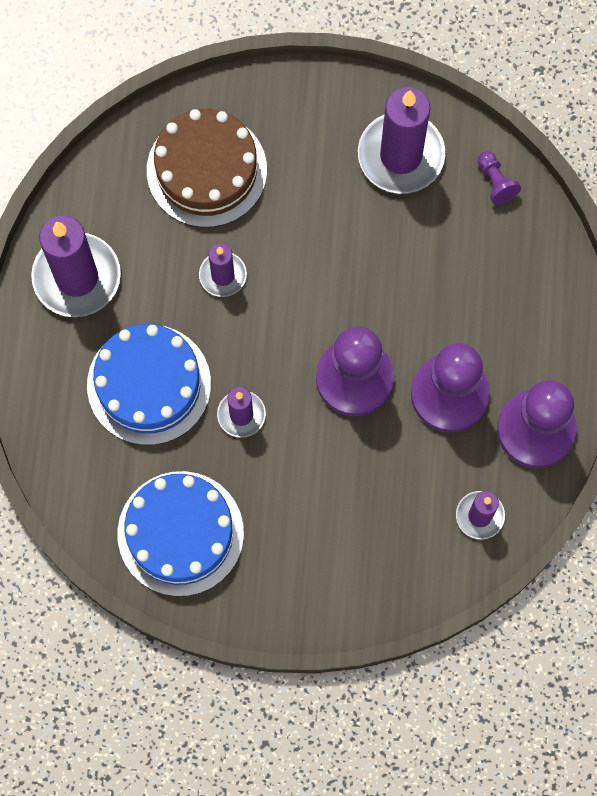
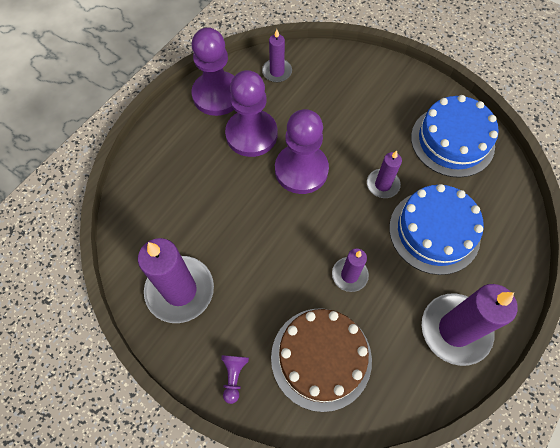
camera: 150 degrees left, 10 degrees down
purple pawn [478,151,521,205] -> purple pawn moved to [221,355,249,404]

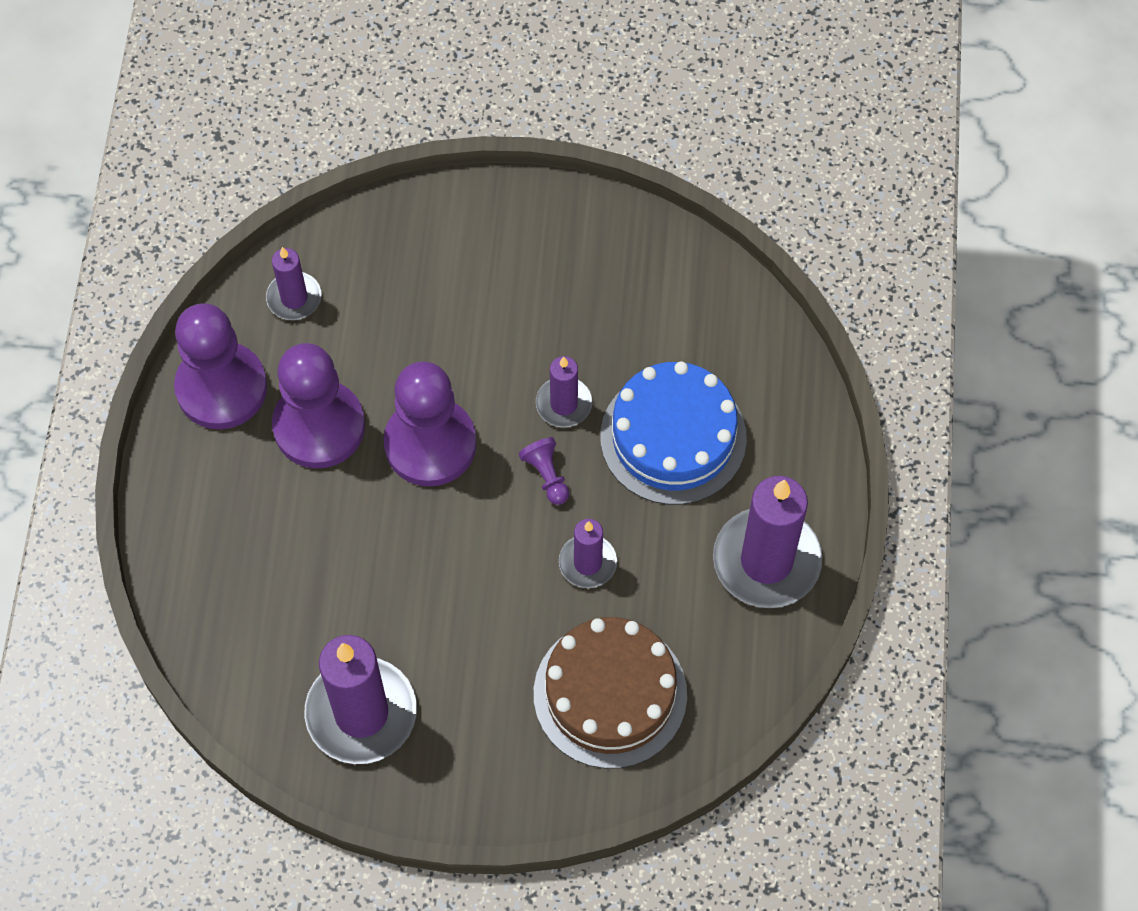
camera: 30 degrees left, 0 degrees up
purple pawn [221,355,249,404] -> purple pawn moved to [518,437,570,505]
blue cake [411,95,499,178] -> none

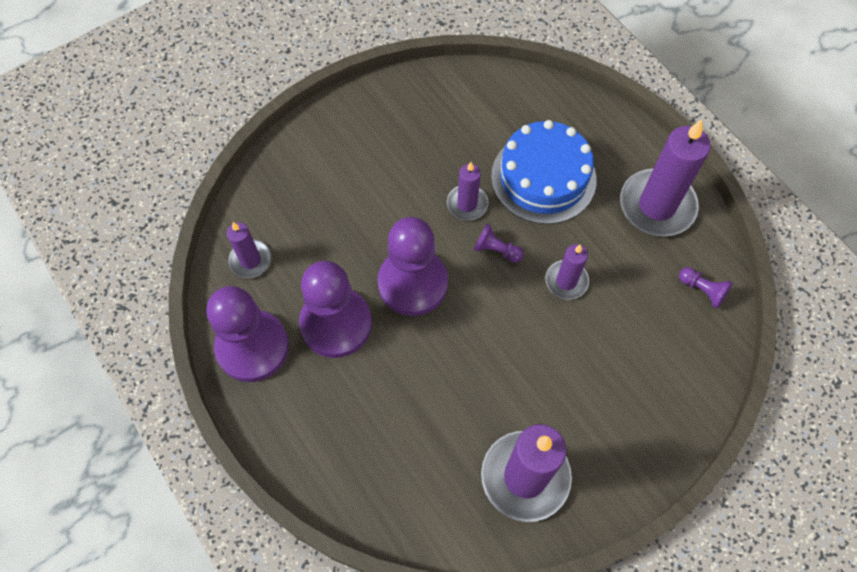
camera: 40 degrees left, 0 degrees up
brown cake [534,617,687,769] -> none
none -> purple pawn [679,267,733,309]

